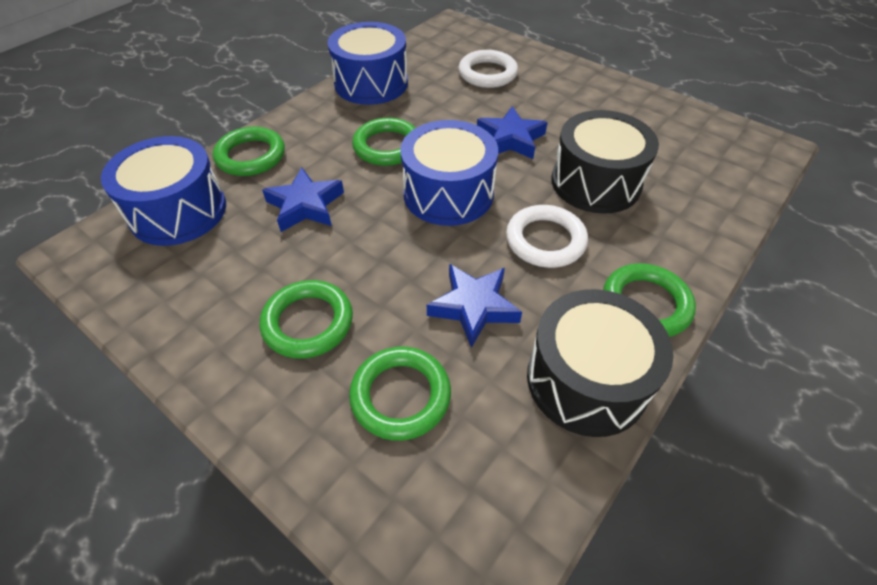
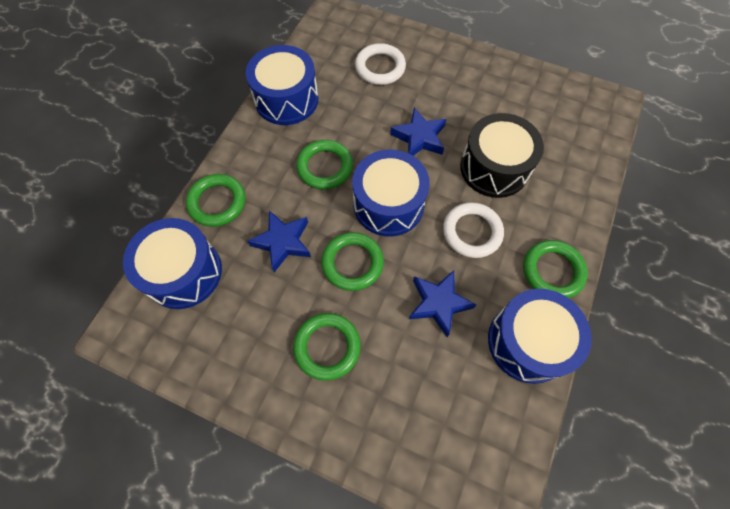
camera: 15 degrees left, 15 degrees up
green ring [349,347,451,441] -> green ring moved to [321,232,384,291]
black drum [527,289,673,437] -> blue drum [488,289,592,384]

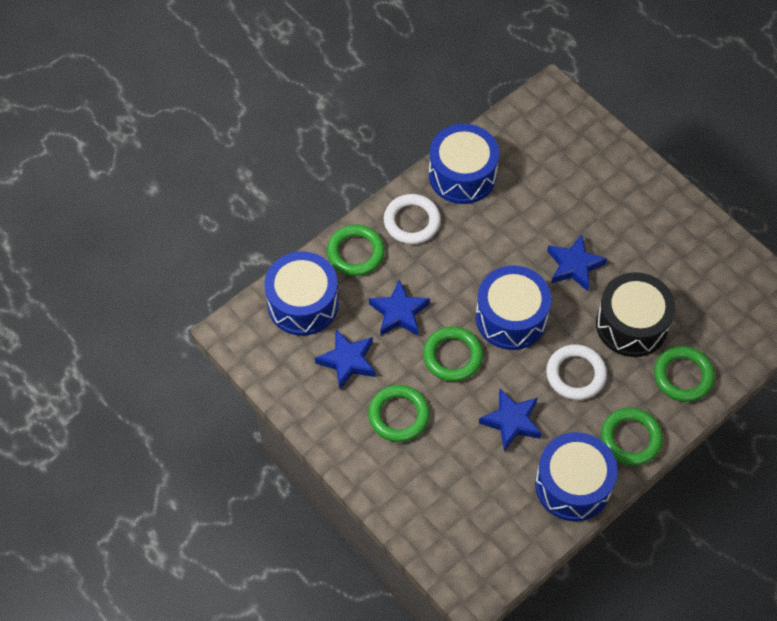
camera: 25 degrees right, 5 degrees down
green ring [296,140,353,190] -> green ring moved to [654,346,715,402]
white ring [355,43,406,85] -> white ring moved to [384,194,441,244]
none -> blue star [315,330,375,390]

